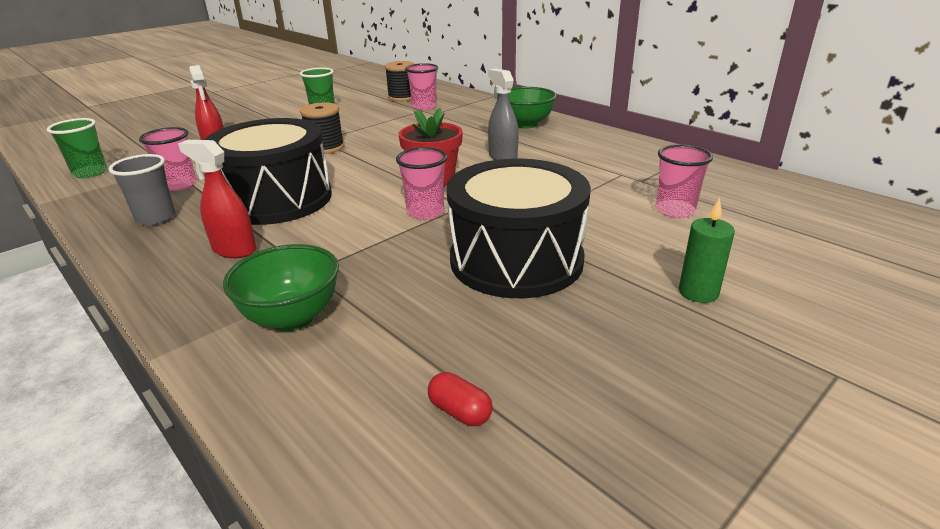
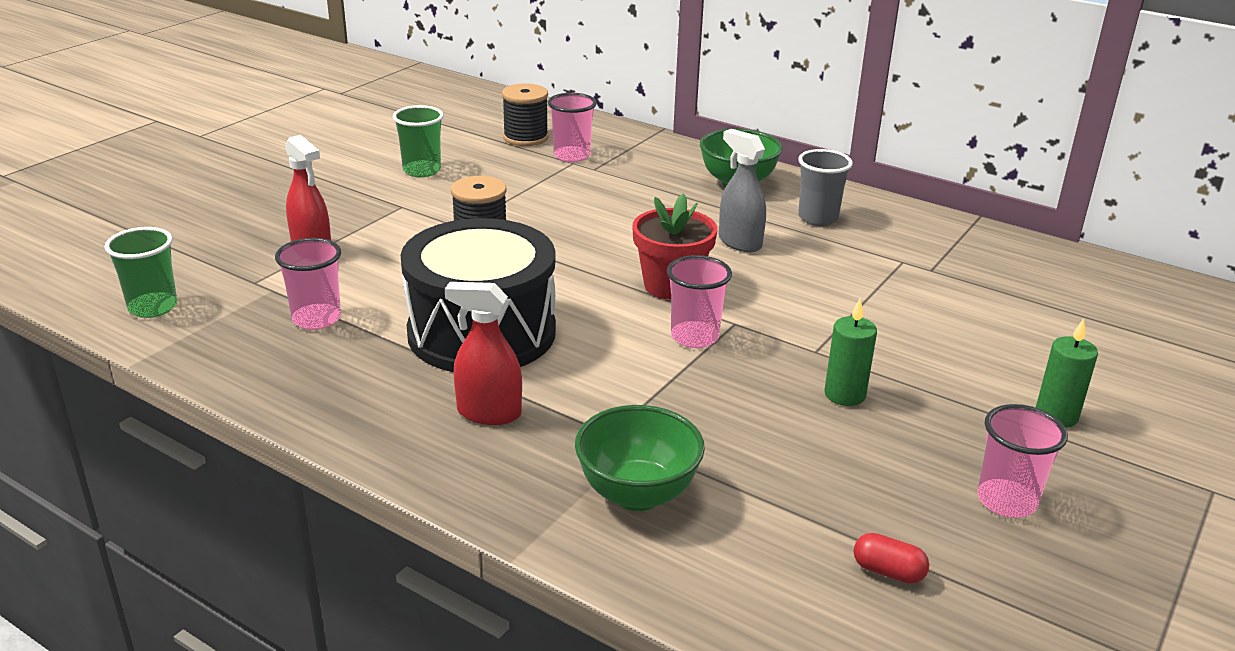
camera: 15 degrees left, 0 degrees up
grey cup [109,154,175,226] -> grey cup moved to [798,149,853,226]
black drum [446,159,591,298] -> green candle [825,299,877,406]
pink cup [656,145,713,218] -> pink cup moved to [977,404,1068,518]

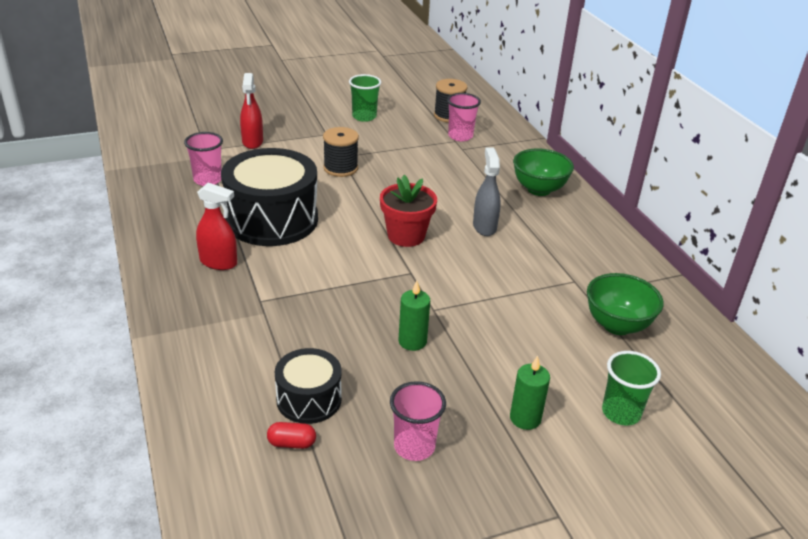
camera: 35 degrees right, 5 degrees up
green cup [104,227,177,318] -> green cup moved to [602,351,661,426]
red spray bottle [445,282,522,425] -> red spray bottle turned 150 degrees clockwise [196,183,237,270]
green bowl [575,405,705,511] -> green bowl moved to [587,273,664,335]
pink cup [667,255,732,348] -> none
grey cup [798,149,853,226] -> none
red capsule [854,533,929,584] -> red capsule turned 60 degrees counterclockwise [267,422,316,449]
none -> black drum [275,348,342,424]

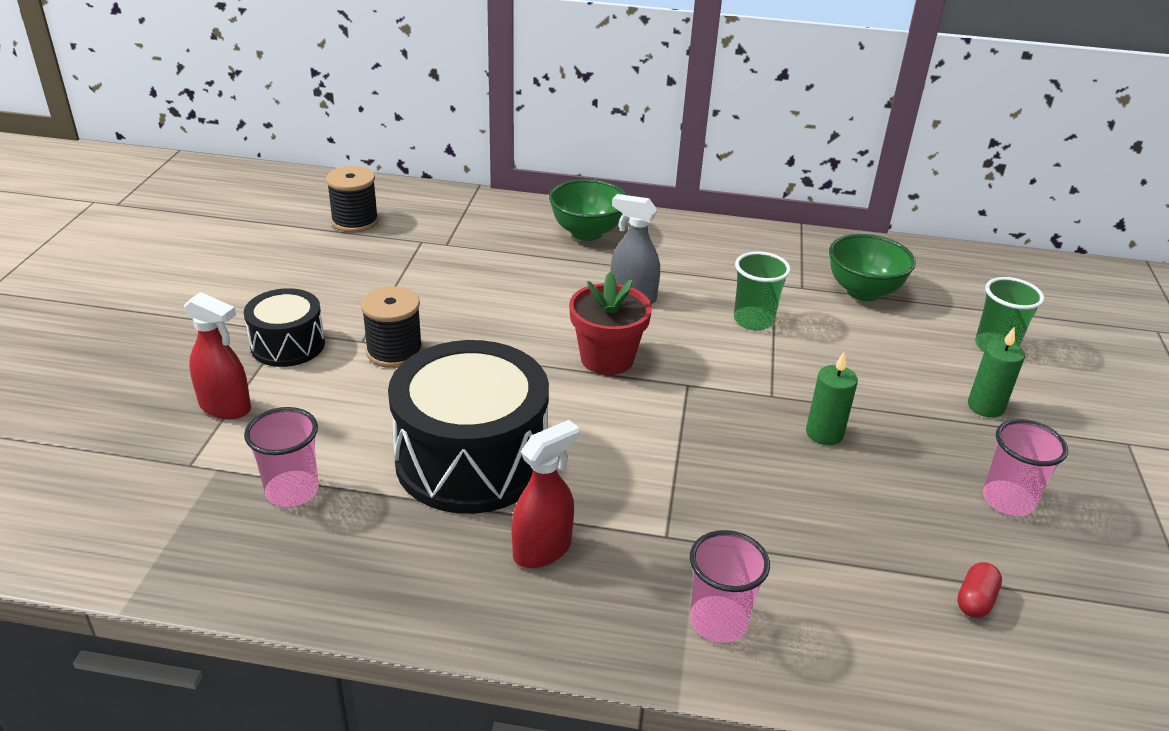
camera: 60 degrees left, 0 degrees up
black drum [275,348,342,424] -> black drum moved to [244,288,325,367]
green cup [349,74,381,122] -> green cup moved to [734,251,791,330]
pink cup [447,93,481,141] -> pink cup moved to [690,530,770,643]

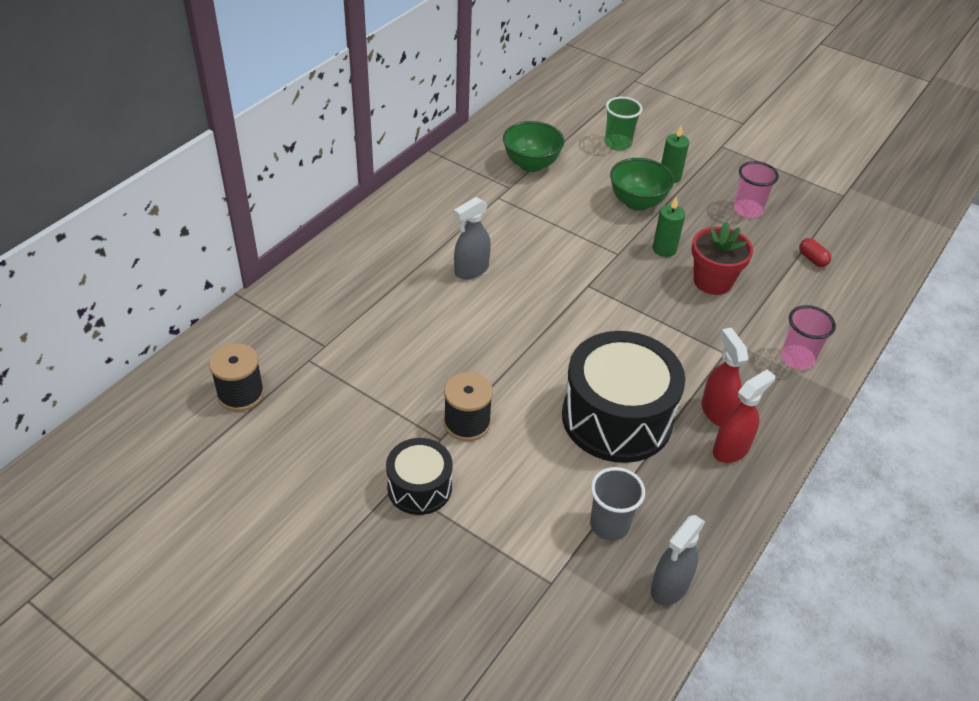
camera: 65 degrees left, 10 degrees up
red spray bottle [184,292,251,419] -> red spray bottle moved to [713,370,775,463]
pink cup [244,407,319,507] -> grey cup [590,467,645,541]
green bowl [549,179,627,241] -> green bowl moved to [610,158,674,211]
red flower pot [569,271,652,375] -> red flower pot moved to [692,221,753,295]
green cup [734,251,791,330] -> none
none -> grey spray bottle [651,515,705,605]

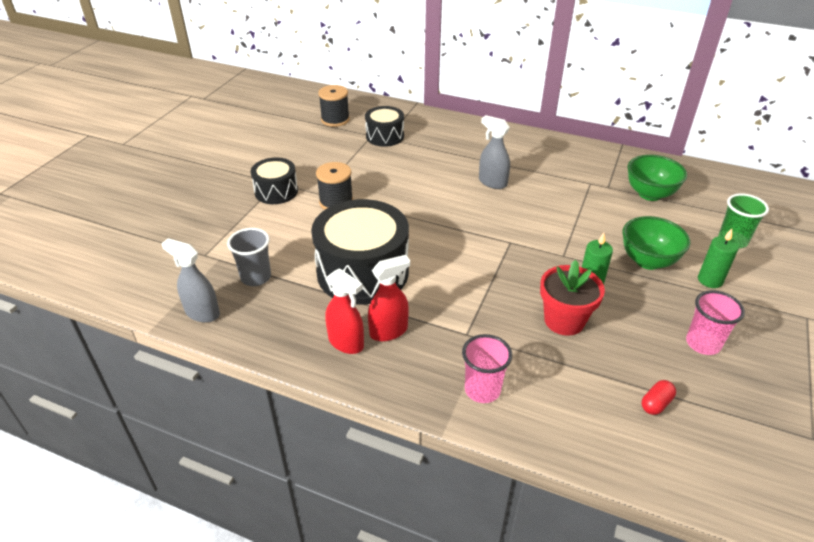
camera: 80 degrees right, 5 degrees down
none -> black drum [365,106,404,147]

